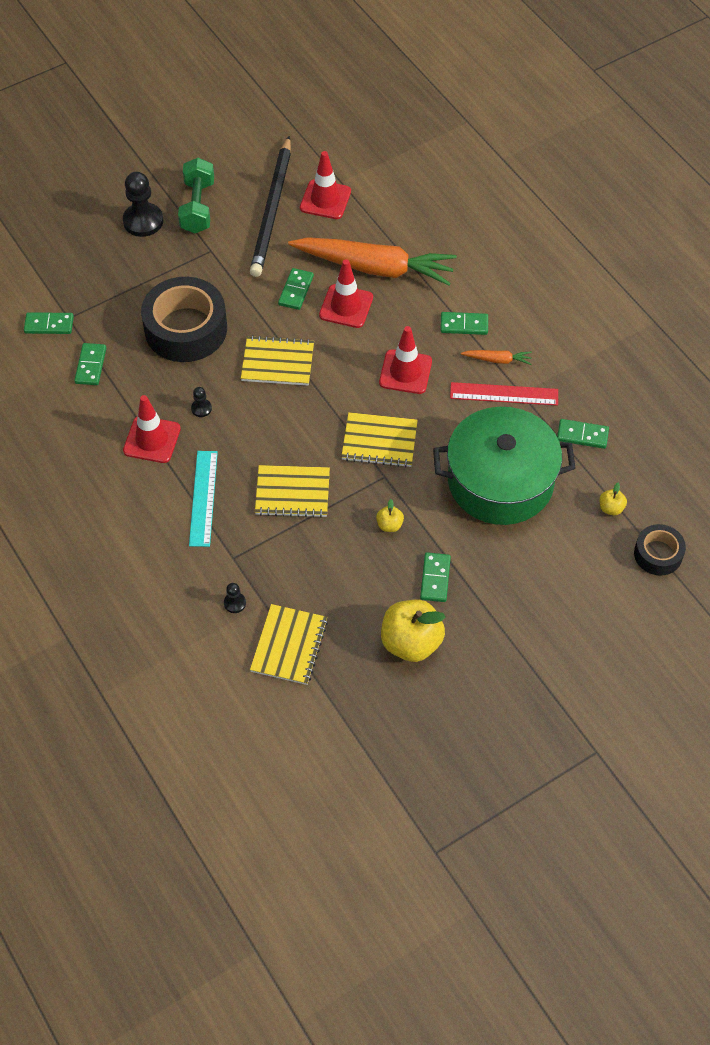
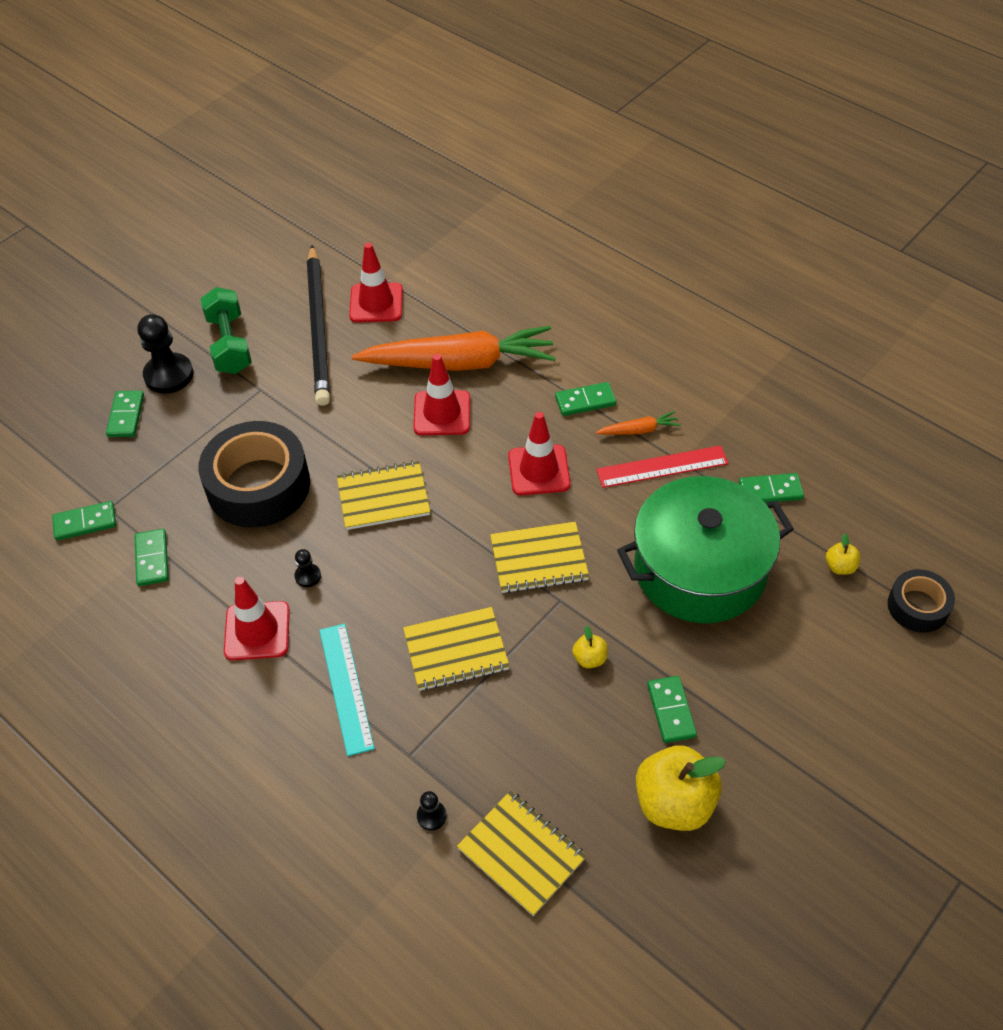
camera: 15 degrees left, 5 degrees down
yellow notebook [250,604,328,685] -> yellow notebook turned 45 degrees counterclockwise [457,791,587,916]
green domino [278,268,314,310] -> green domino moved to [106,391,144,437]

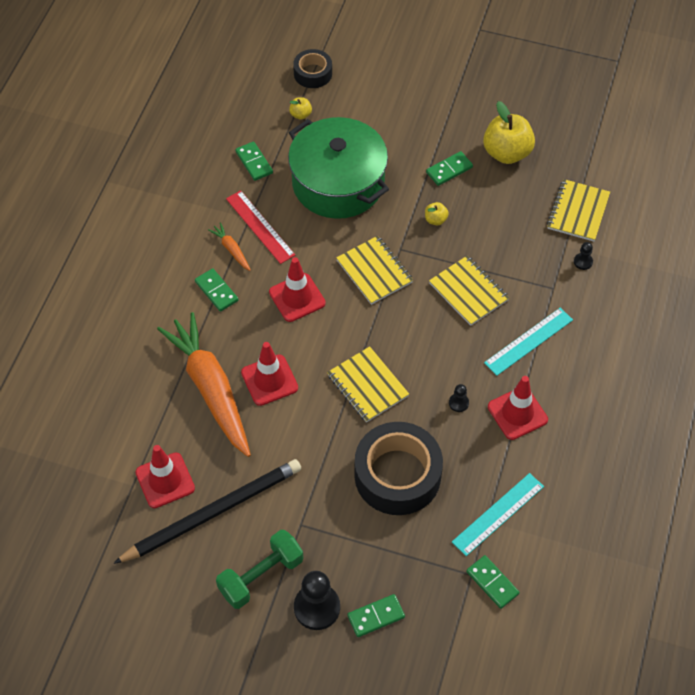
camera: 115 degrees left, 5 degrees up
green domino [135,529,169,586] -> turquoise ruler [452,473,544,556]

